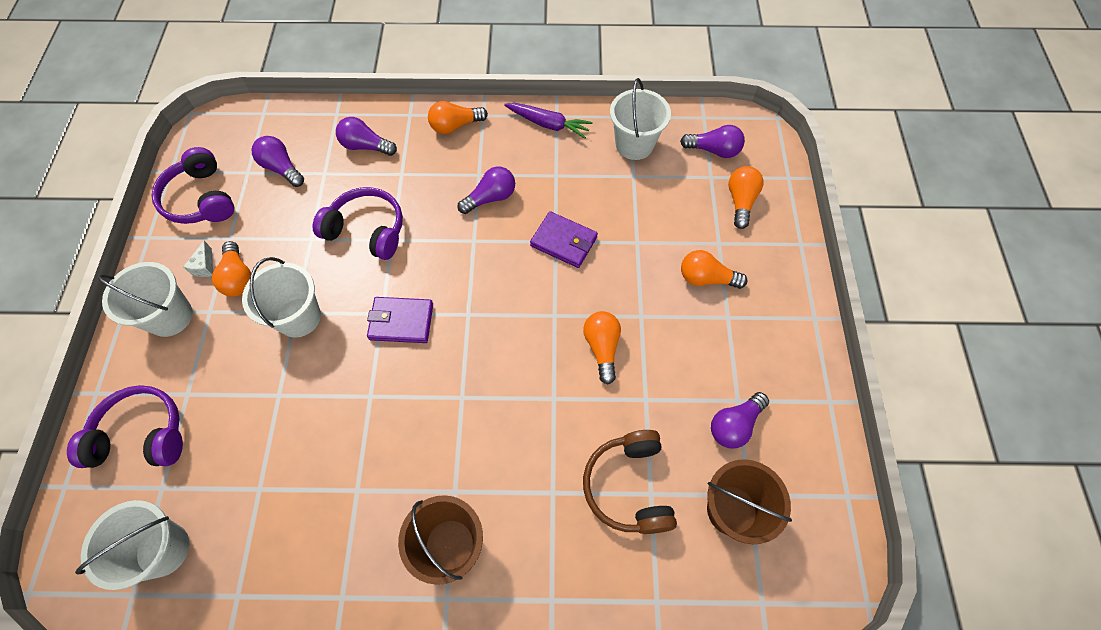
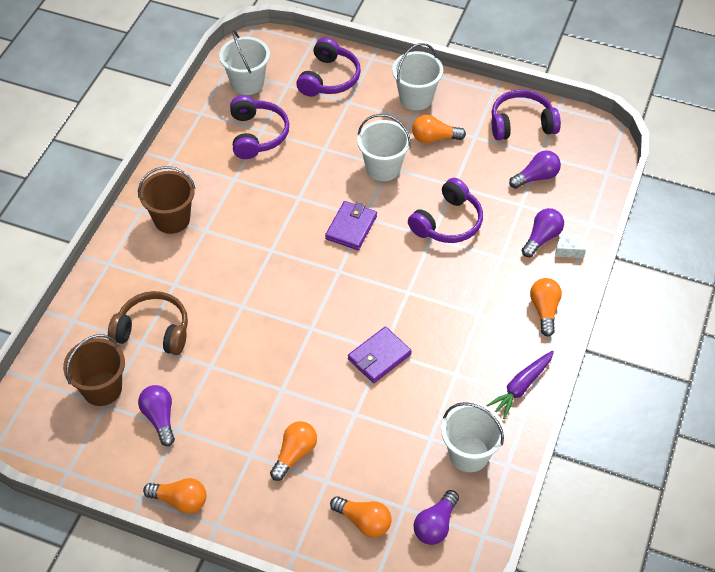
camera: 110 degrees right, 10 degrees down
white cheese [183,241,213,277] -> white cheese moved to [555,234,586,258]
purple light bulb [458,167,515,214] -> none
orange light bulb [583,311,621,385] -> orange light bulb moved to [143,478,206,514]
none -> purple headphones [230,95,289,159]

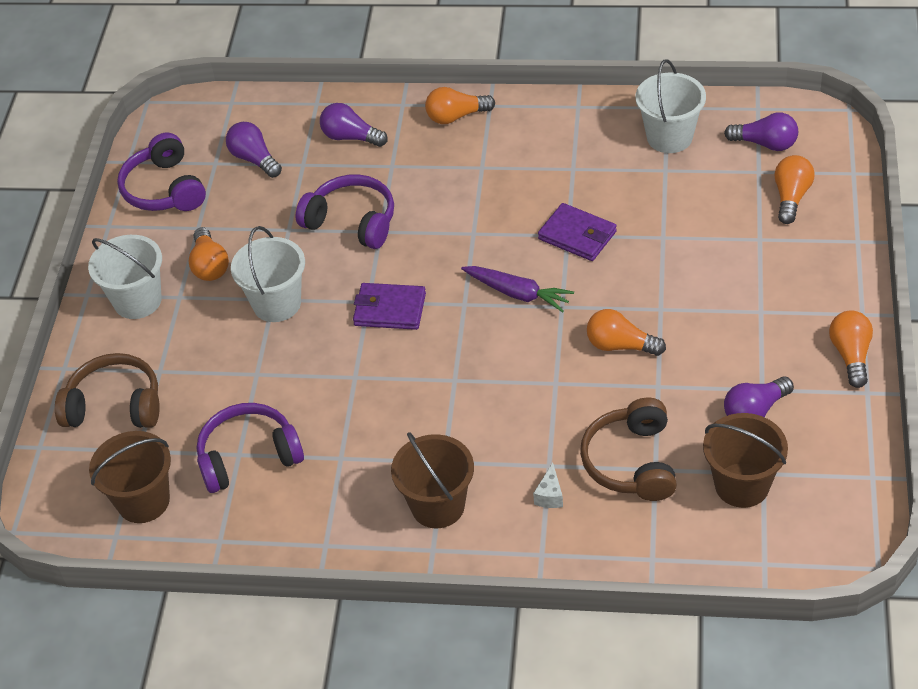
camera: 100 degrees left, 5 degrees down
white bucket [219,30,270,95] -> brown bucket [89,431,171,523]
orange light bulb [270,421,317,481] -> orange light bulb moved to [587,309,666,356]
purple headphones [296,37,361,97] -> brown headphones [55,353,160,428]
purple carrot [486,350,554,419] -> purple carrot moved to [461,266,574,312]
white cheese [555,234,586,258] -> white cheese moved to [533,463,563,508]

